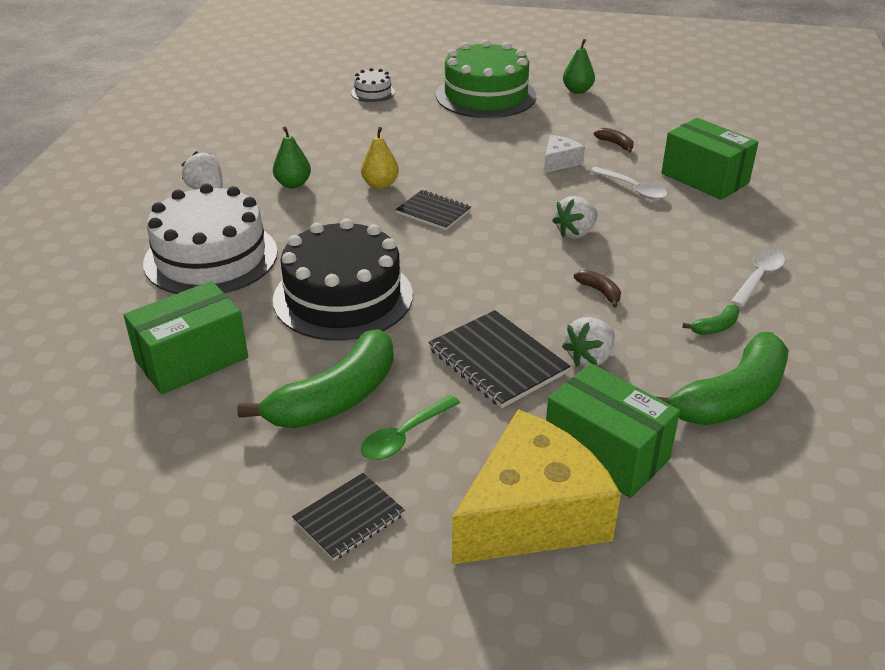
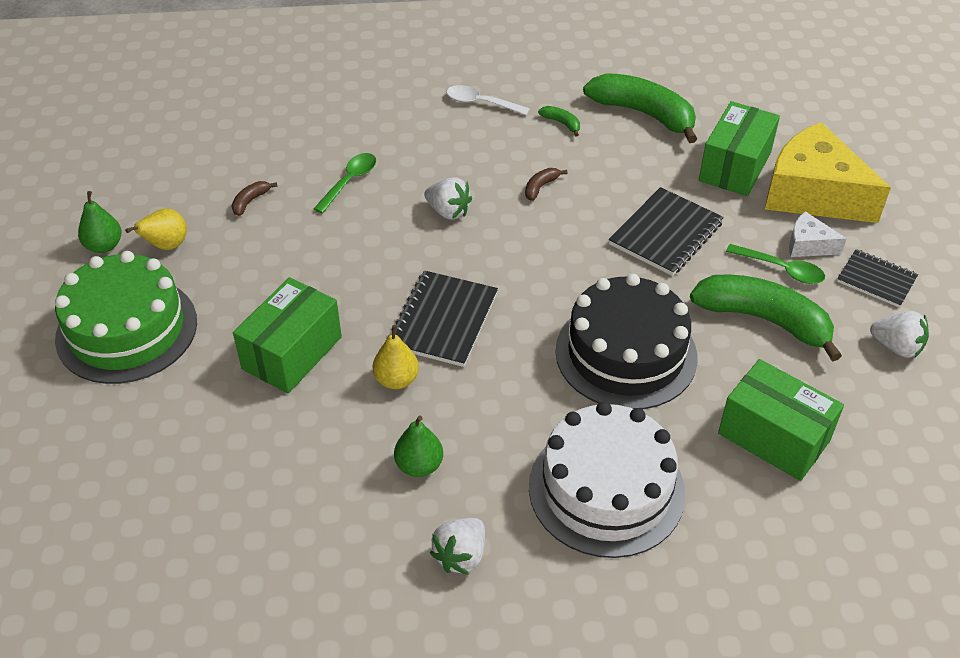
camera: 105 degrees left, 10 degrees up
white cake [351,68,395,102] -> none
black notebook [396,190,471,230] -> black notebook [388,270,498,367], size x1.55
white cheese [544,135,585,173] -> white cheese moved to [789,211,847,257]
white strawberry [562,317,615,367] -> white strawberry moved to [870,311,929,358]
white spoon [589,166,667,200] -> green spoon [314,153,376,214]
green box [661,118,759,200] -> green box moved to [233,277,342,393]
none -> yellow pear [125,208,187,250]

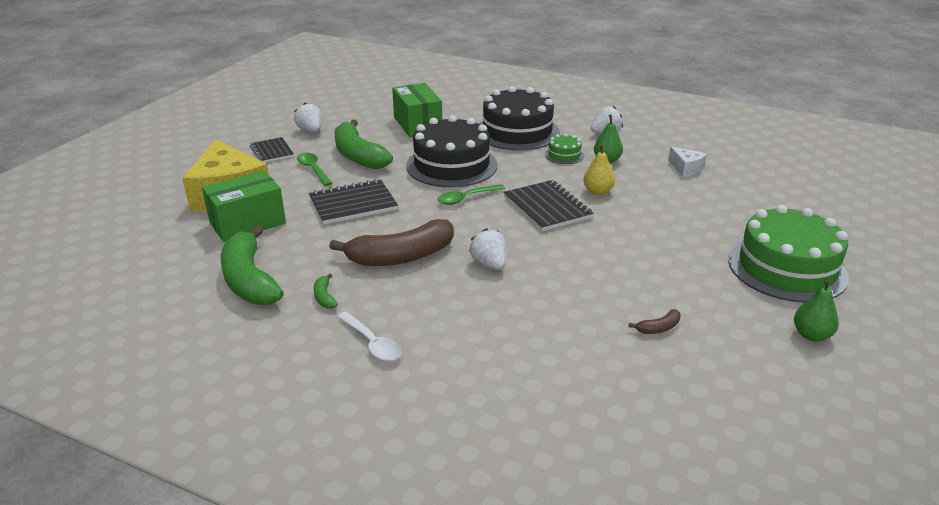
camera: 150 degrees left, 15 degrees down
yellow pear [125,208,187,250] -> none
green box [233,277,342,393] -> none
green spoon [314,153,376,214] -> green spoon moved to [437,184,505,205]
black notebook [388,270,498,367] -> black notebook turned 75 degrees counterclockwise [503,180,593,231]
brown banana [525,168,567,201] -> brown banana [329,219,454,266], size x2.46
white cake [529,401,685,558] -> black cake [479,86,560,150]
white cheese [789,211,847,257] -> white cheese moved to [668,146,707,177]
none -> green cake [545,134,584,164]

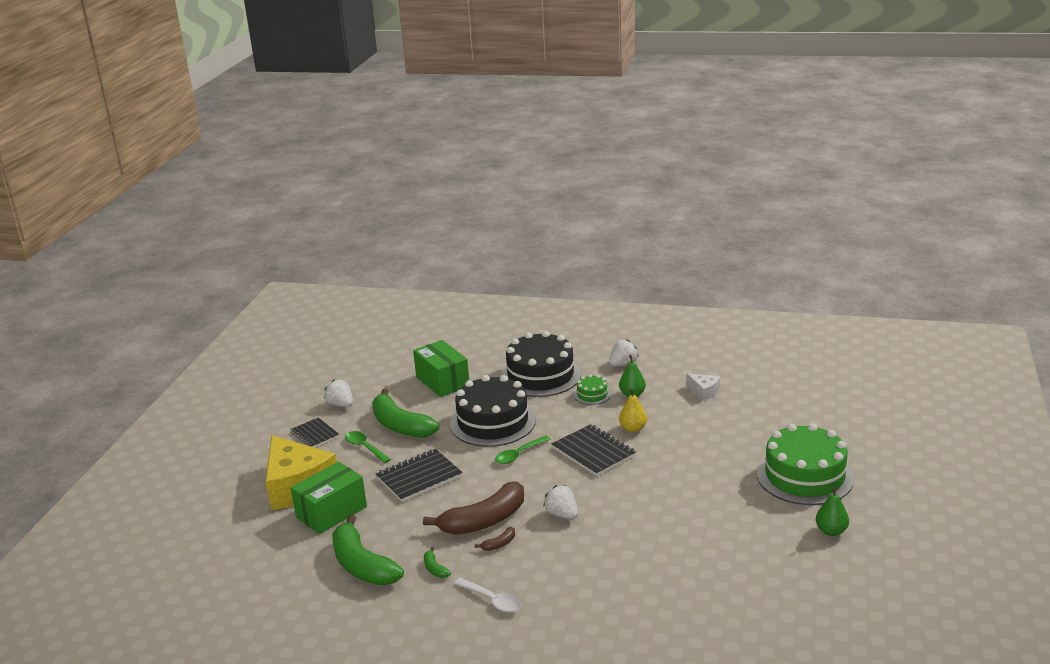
camera: 10 degrees left, 5 degrees down
brown banana [628,309,681,334] -> brown banana moved to [475,527,515,551]

